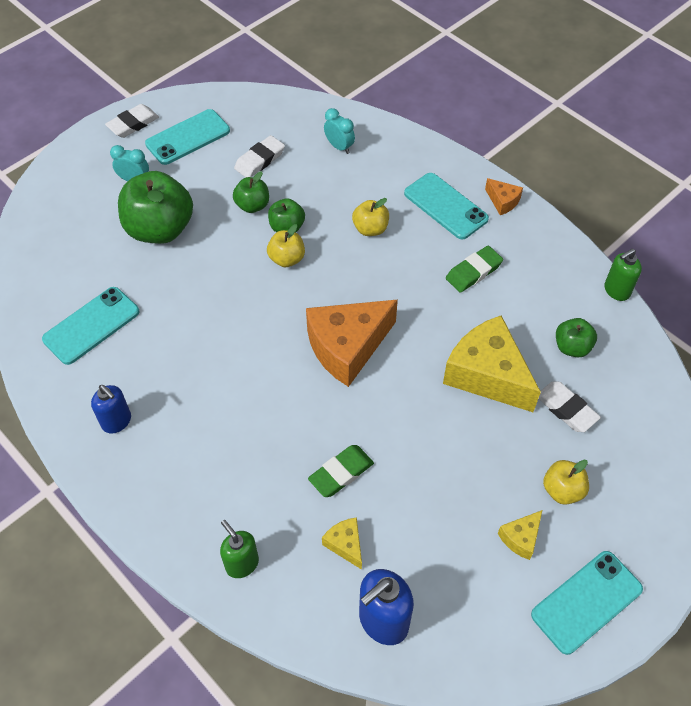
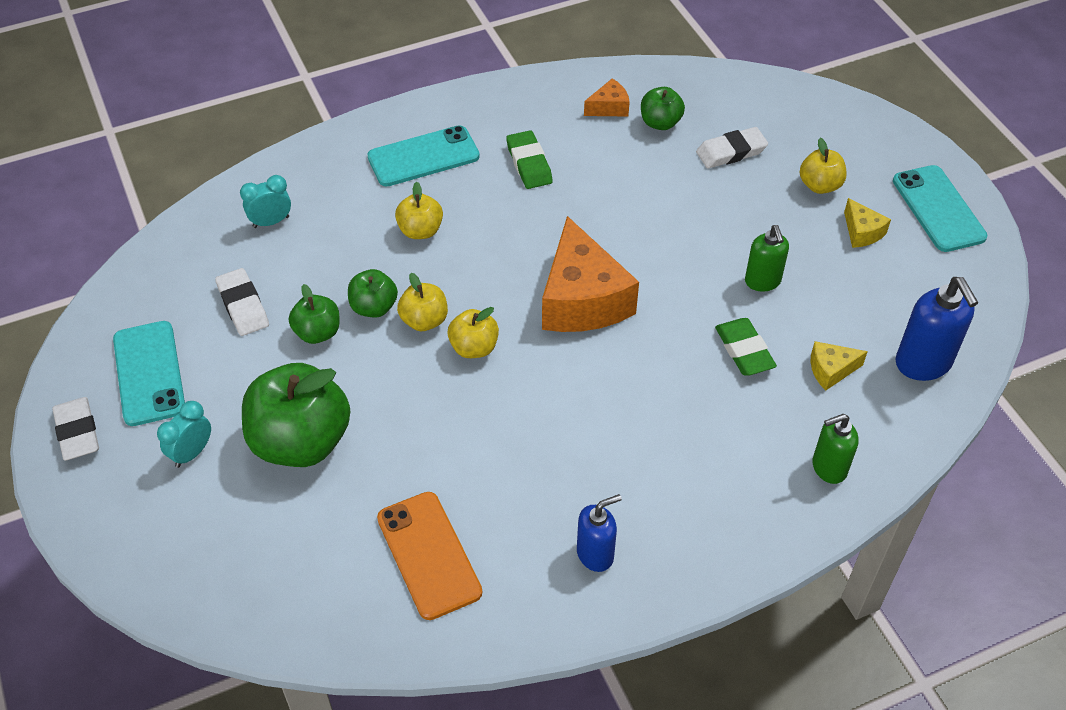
camera: 70 degrees left, 5 degrees down
turquoise phone [42,287,139,365] -> orange phone [377,492,482,620]
yellow cheese [443,316,541,412] -> none
orange cheese [485,178,523,215] -> orange cheese moved to [584,79,630,117]
green soap dispenser [604,249,642,301] -> green soap dispenser moved to [745,225,789,292]
none -> yellow apple [447,307,499,358]

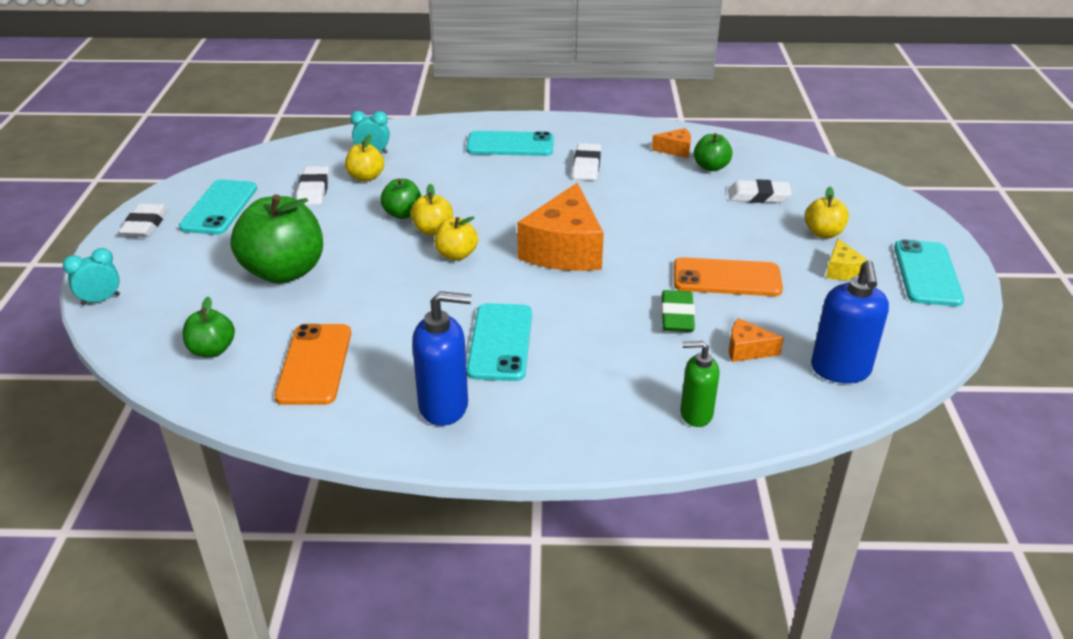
camera: 25 degrees right, 15 degrees down
turquoise clock [157,401,211,468] -> turquoise clock moved to [63,248,120,306]
green apple [289,284,340,344] -> green apple moved to [183,297,235,357]
yellow apple [395,182,443,239] -> yellow apple moved to [345,135,384,182]
green eraser [506,130,553,189] -> white eraser [572,143,601,180]
blue soap dispenser [577,494,622,572] -> blue soap dispenser [412,291,472,426], size x1.52
green soap dispenser [745,225,789,292] -> orange phone [674,257,783,296]
yellow cheese [811,341,868,390] -> orange cheese [729,318,784,362]
none -> turquoise phone [467,303,532,381]

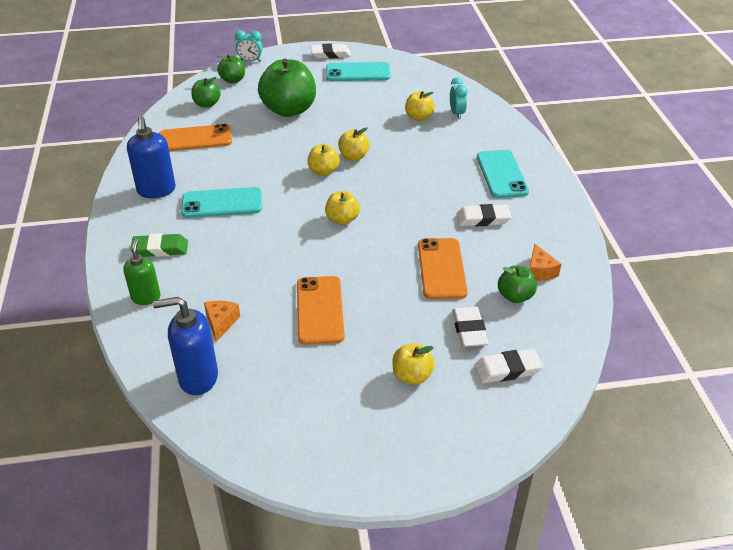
camera: 80 degrees right, 5 degrees up
turquoise clock [63,248,120,306] -> turquoise clock turned 135 degrees clockwise [235,30,263,62]
white eraser [296,166,329,205] -> white eraser moved to [475,349,543,383]
green apple [380,179,422,219] -> green apple moved to [217,55,245,83]
orange cheese [517,183,604,271] -> yellow apple [325,191,360,225]
green eraser [661,290,695,332] -> green eraser moved to [130,233,188,257]
yellow cheese [826,239,868,280] -> none
turquoise phone [894,239,964,306] -> none
none -> orange phone [418,238,468,299]

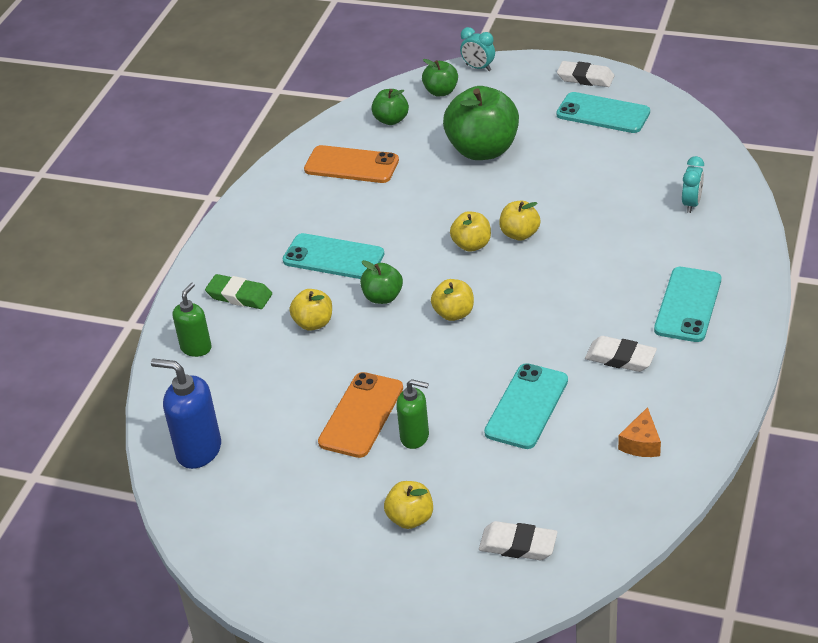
camera: 30 degrees right, 0 degrees up
blue soap dispenser [127,116,176,198] -> none
orange cheese [204,301,240,342] -> none
yellow apple [405,91,435,121] -> yellow apple moved to [289,289,332,331]
orange phone [418,238,468,299] -> turquoise phone [484,363,568,449]
white eraser [452,307,489,347] -> none
green apple [498,265,537,303] -> green apple moved to [360,260,403,304]
none -> green soap dispenser [396,379,429,449]

